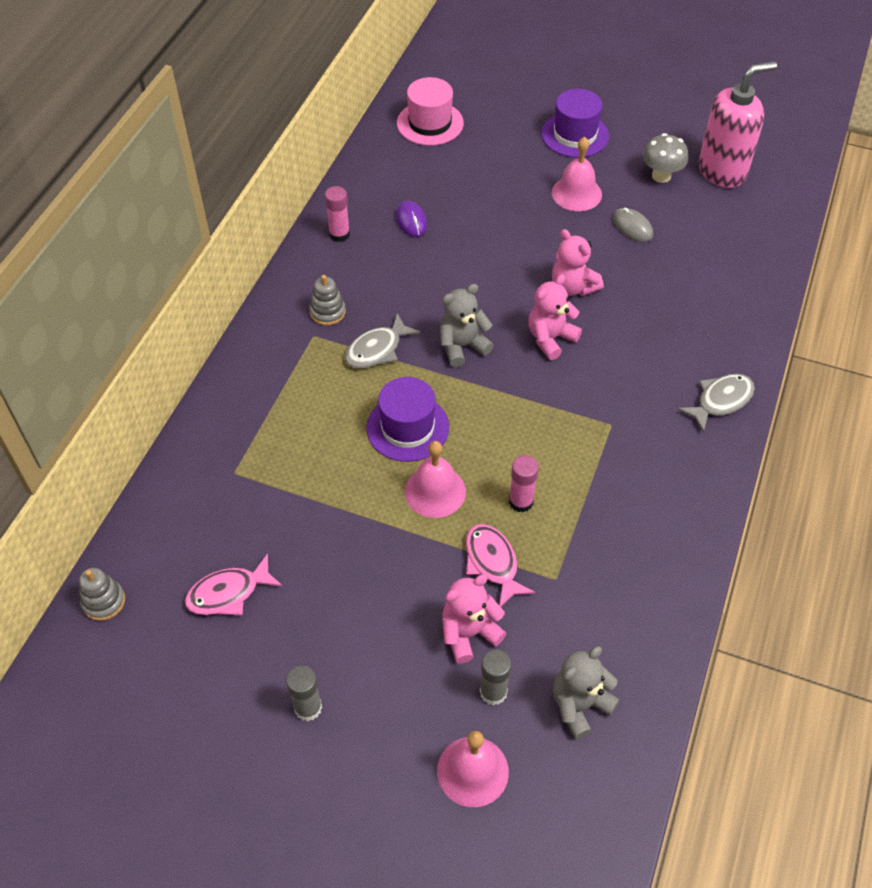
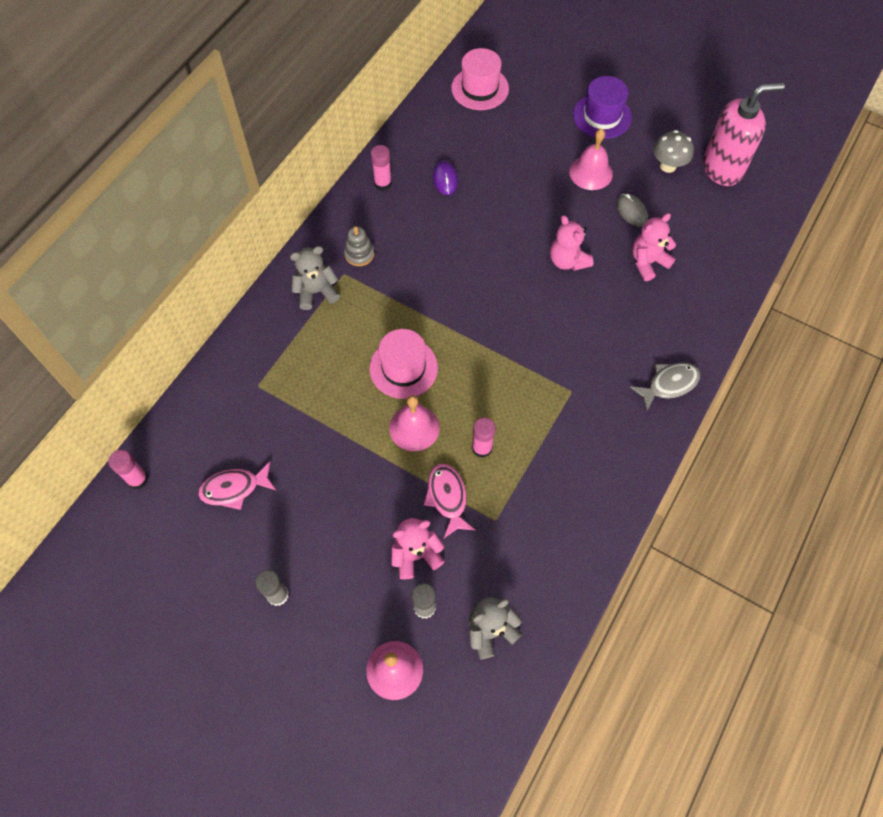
camera: 10 degrees right, 10 degrees up
grey stacking toy [79,568,125,621] -> pink glue stick [108,450,148,489]
grey fish [345,313,421,368] -> none
purple hat [366,377,449,462] -> pink hat [370,329,438,399]
grey teddy bear [440,284,494,367] -> grey teddy bear moved to [290,246,340,310]
pink teddy bear [529,274,582,360] -> pink teddy bear moved to [632,213,676,281]

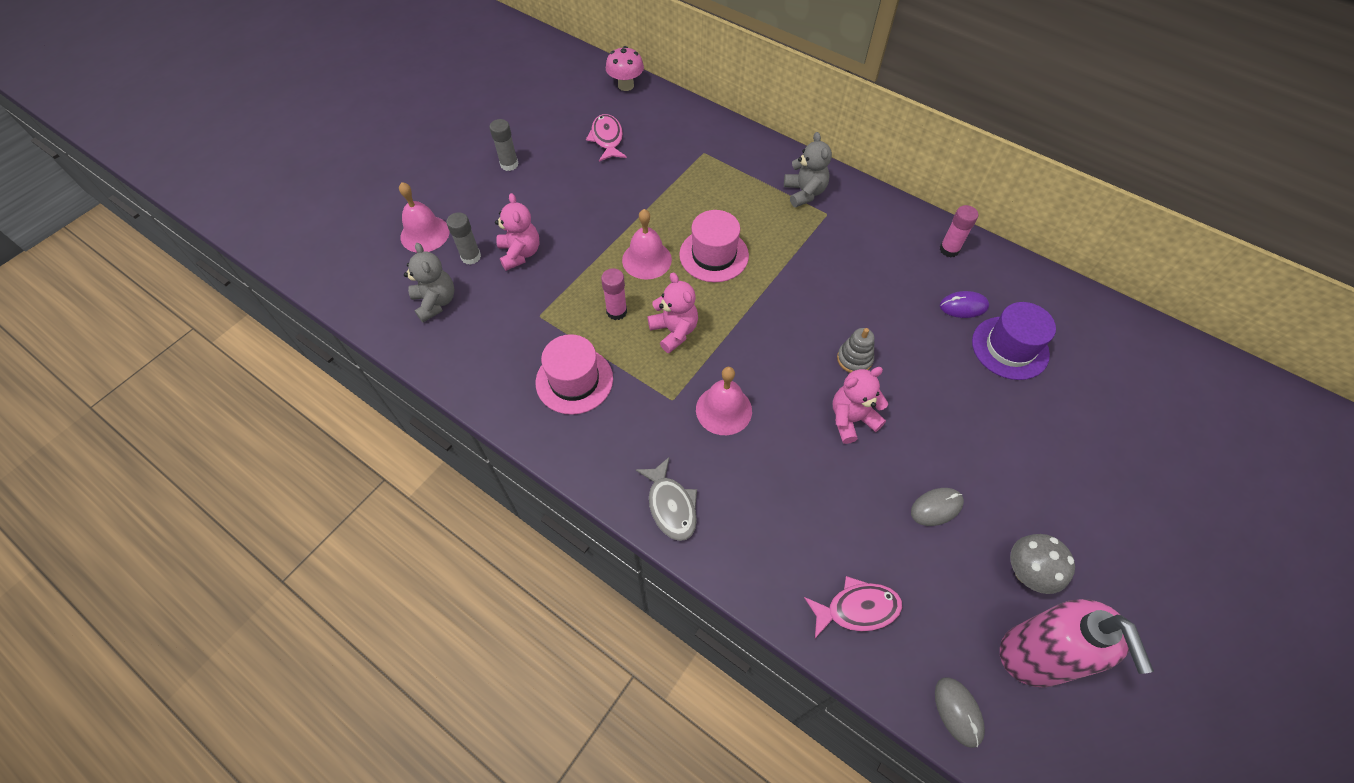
camera: 95 degrees right, 5 degrees down
pink glue stick [108,450,148,489] -> pink mushroom [606,46,644,91]
grey stacking toy [344,226,374,266] -> grey stacking toy moved to [837,328,874,373]
pink fish [424,464,475,539] -> pink fish moved to [804,576,903,638]
pink hat [451,48,509,110] -> pink hat moved to [535,334,613,415]
pink bell [569,128,613,190] -> pink bell moved to [696,367,752,435]
purple hat [573,76,632,139] -> purple hat moved to [972,302,1056,380]
pink teddy bear [632,213,676,281] -> pink teddy bear moved to [647,273,698,353]
none -> grey mouse [935,677,985,748]

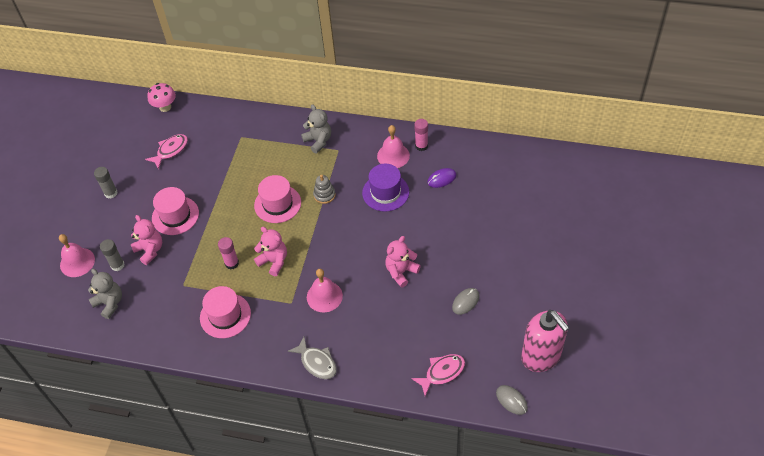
camera: 20 degrees left, 5 degrees down
pink fish [586,114,627,162] -> pink fish turned 75 degrees clockwise [145,134,188,169]
pink bell [622,209,672,280] -> pink bell moved to [377,125,410,168]
grey stacking toy [837,328,874,373] -> grey stacking toy moved to [313,175,336,204]
purple hat [972,302,1056,380] -> purple hat moved to [362,164,409,212]
grey mushroom [1010,534,1075,594] -> none
none -> pink hat [152,187,199,235]

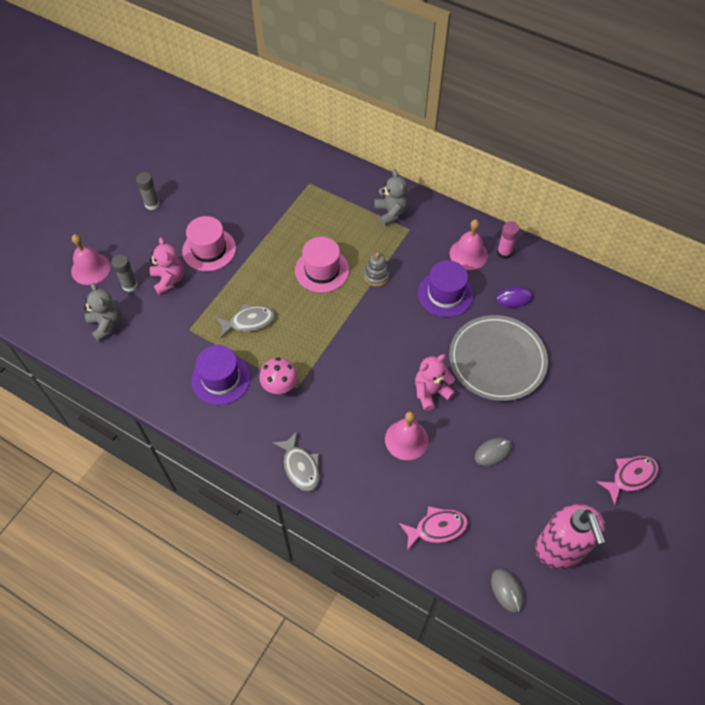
camera: 15 degrees right, 5 degrees up
pink fish [145,134,188,169] -> pink fish moved to [597,456,659,505]
pink mushroom [147,83,176,112] -> pink mushroom moved to [259,357,298,394]
pink hat [200,286,251,338] -> purple hat [191,345,251,405]
pink glue stick [218,237,239,270] -> grey fish [215,304,275,338]
pink teddy bear [254,227,287,276] -> none
pink bell [307,269,343,312] -> pink bell moved to [385,411,429,460]
none -> grey plate [449,315,548,401]

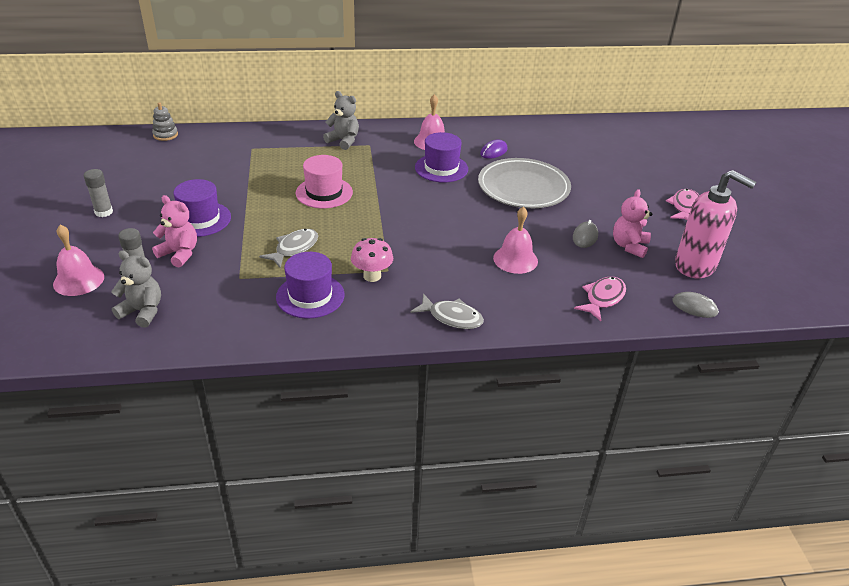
camera: 40 degrees left, 20 degrees down
pink hat [182,216,236,271] -> purple hat [173,179,231,237]
grey stacking toy [364,253,389,286] -> grey stacking toy moved to [152,102,178,141]
pink teddy bear [415,354,455,411] -> pink teddy bear moved to [613,189,652,258]
pink glue stick [497,221,520,259] -> none

